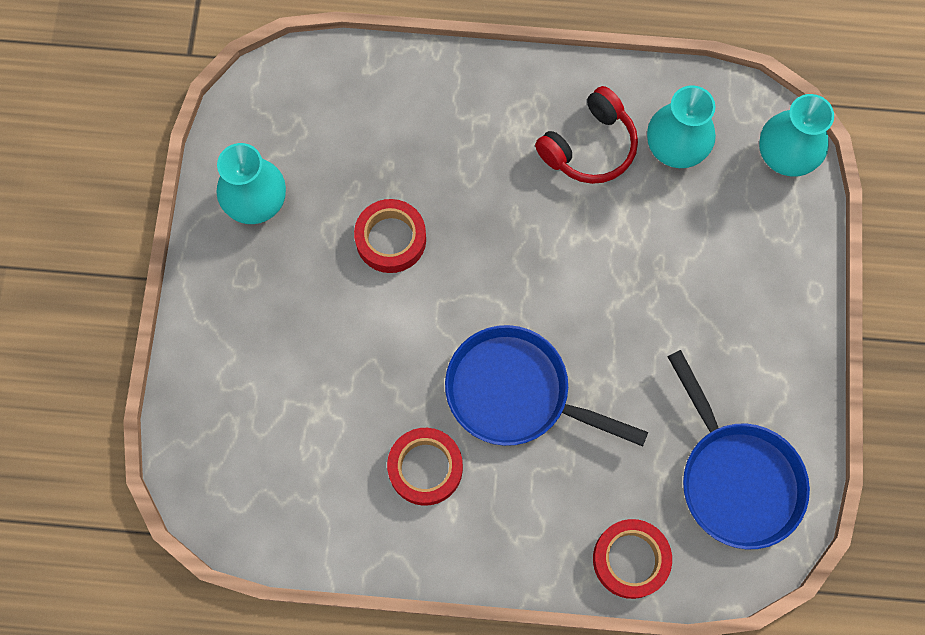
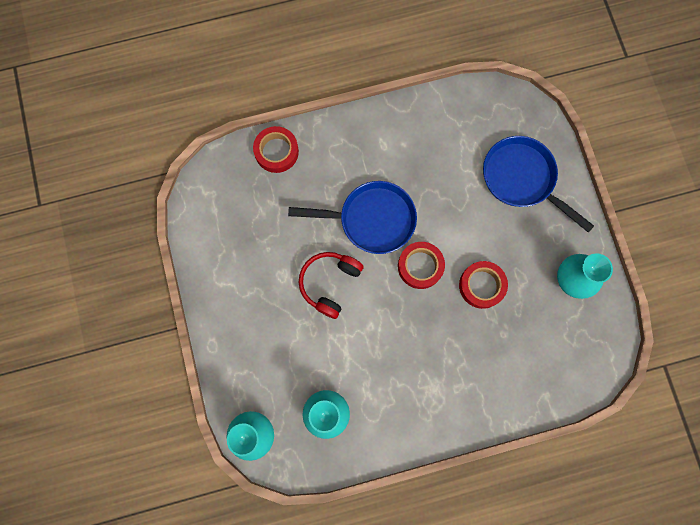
camera: 160 degrees right, 5 degrees up
red tape [387,428,463,506] -> red tape moved to [398,242,445,289]
red headphones [535,86,638,184] -> red headphones moved to [299,252,364,319]
blue pan [667,350,810,549] -> blue pan moved to [483,136,594,232]

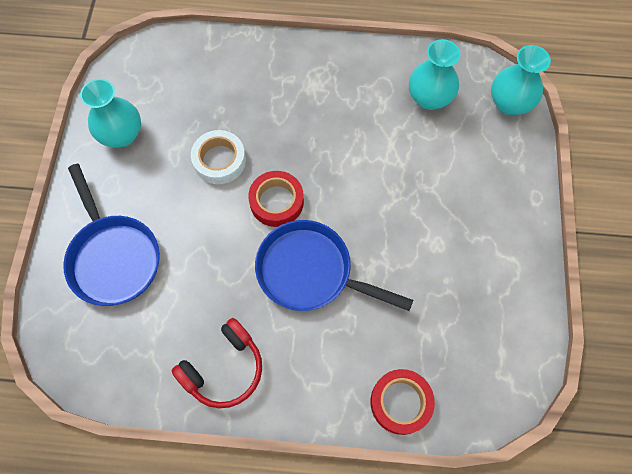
camera: 160 degrees left, 10 degrees down
red headphones [299,252,364,319] -> red headphones moved to [172,318,262,408]
red tape [459,261,508,309] -> white tape [191,130,246,184]

